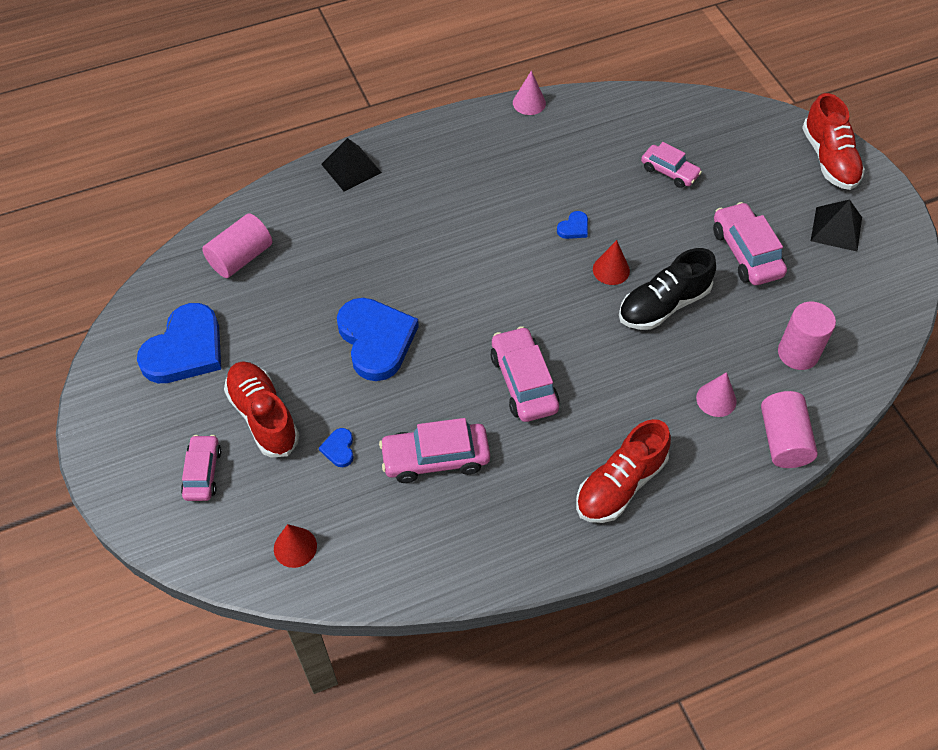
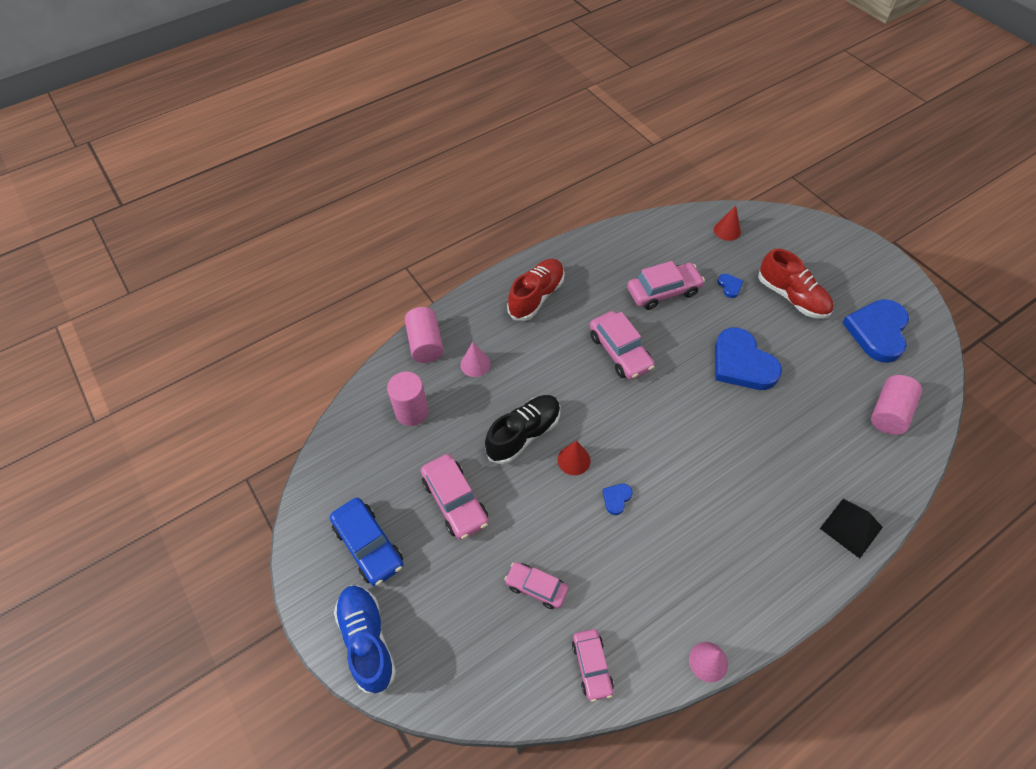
camera: 170 degrees right, 0 degrees up
pink car [181,435,221,501] -> pink car moved to [572,629,614,702]
red shoe [802,93,865,190] -> blue shoe [334,585,396,694]
black pyramid [811,199,862,251] -> blue car [330,498,404,586]

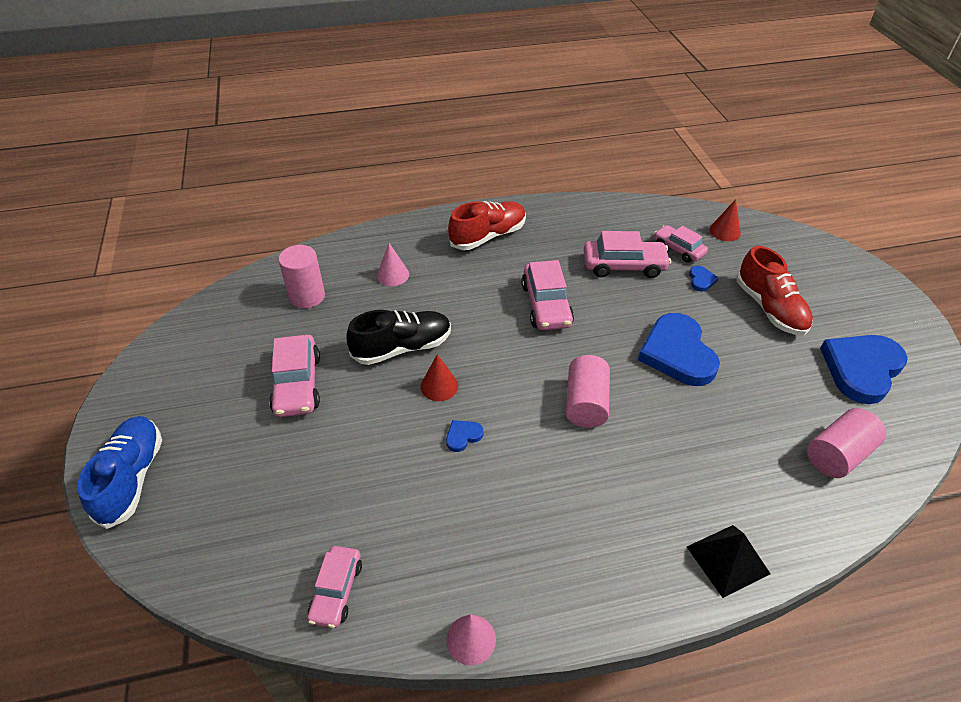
camera: 20 degrees right, 10 degrees down
blue car [330,498,404,586] -> none
pink cylinder [405,307,444,363] -> pink cylinder moved to [566,355,610,428]
pink car [504,562,569,609] -> pink car moved to [654,225,708,262]

